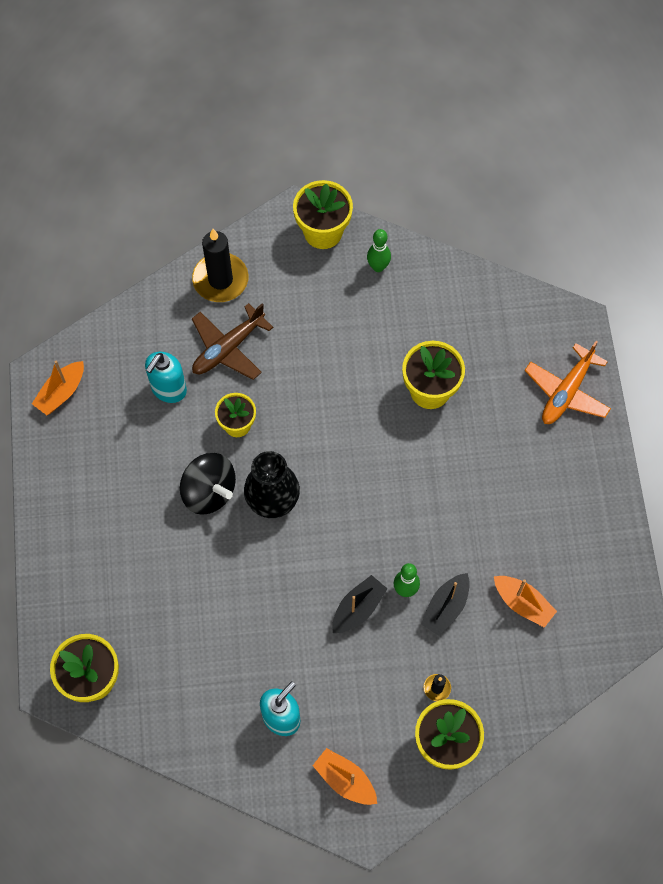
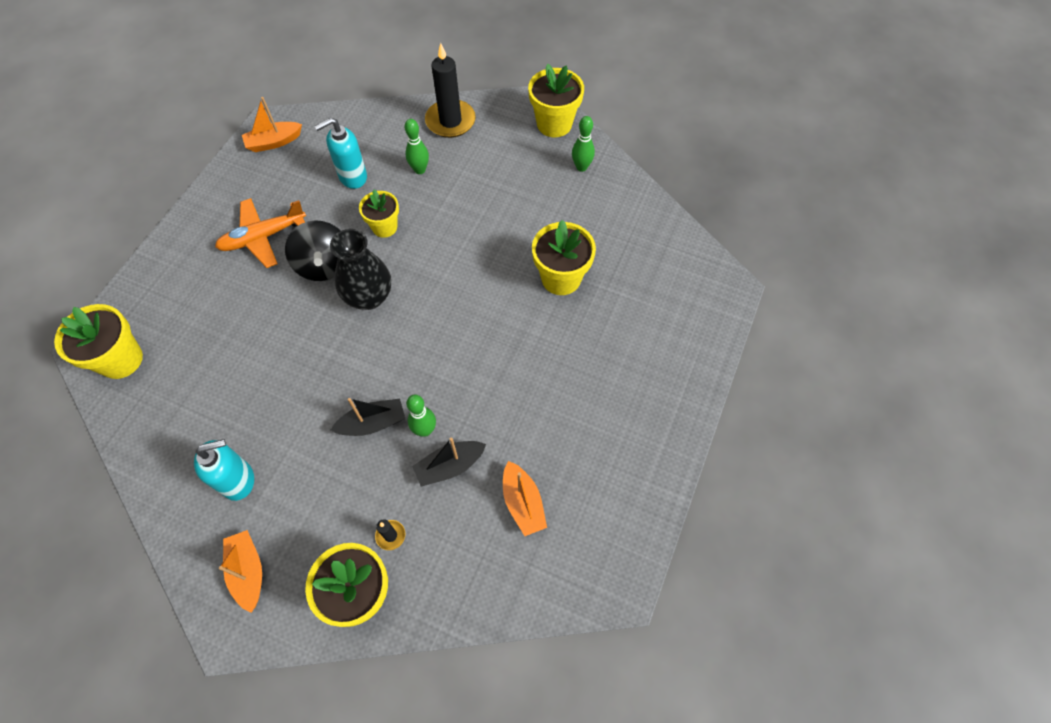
camera: 30 degrees right, 5 degrees down
brown plane [192,303,273,380] -> green bowling pin [405,119,429,174]
orange plane [524,341,611,424] -> orange plane moved to [215,198,306,268]

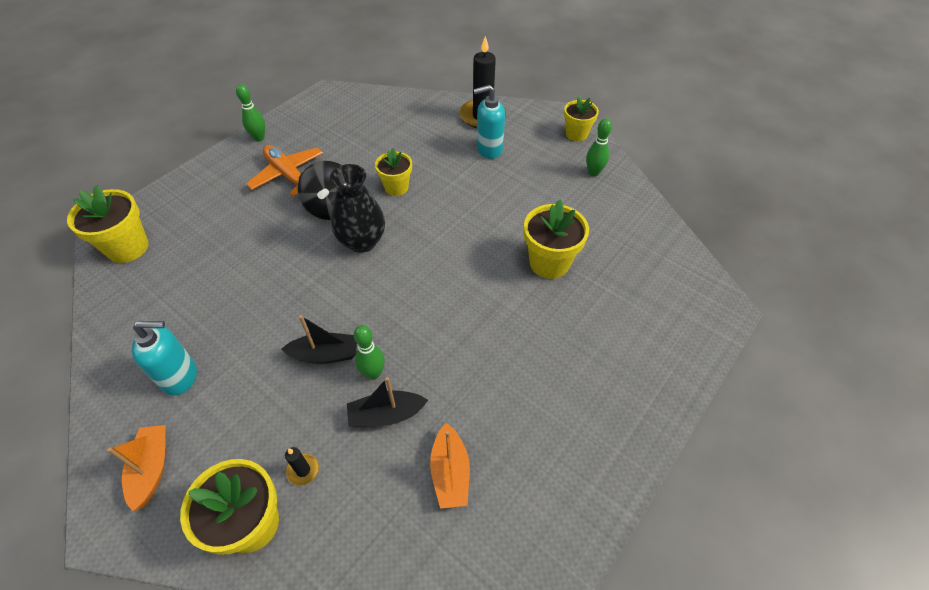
camera: 15 degrees right, 10 degrees down
orange plane [215,198,306,268] -> orange plane turned 60 degrees clockwise [246,145,323,196]
orange boat [242,97,302,152] -> none
turquoise soap dispenser [315,117,367,189] -> turquoise soap dispenser moved to [473,85,505,159]
green bowling pin [405,119,429,174] -> green bowling pin moved to [236,84,265,142]
yellow flower pot [528,64,584,137] -> yellow flower pot [564,96,599,141], size x0.66

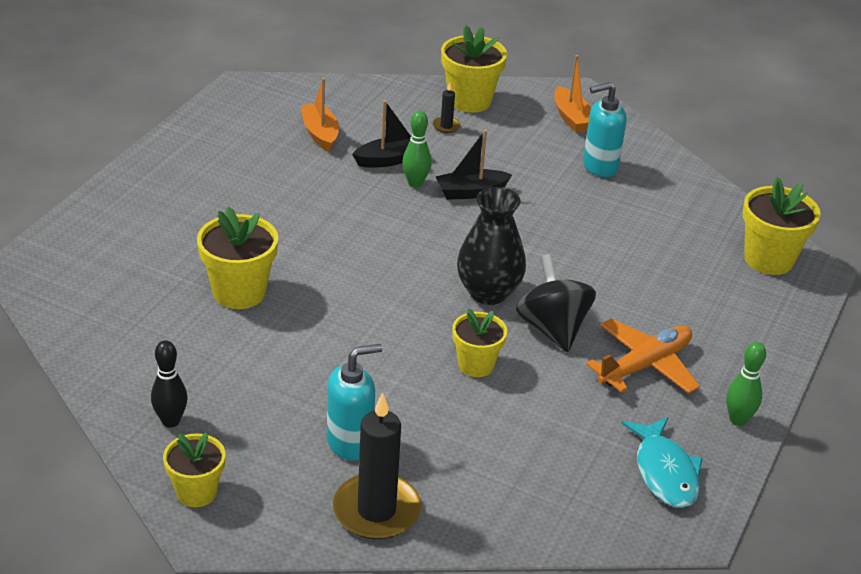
camera: 165 degrees right, 15 degrees down
orange plane [246,145,323,196] -> orange plane turned 75 degrees counterclockwise [586,319,700,394]
green bowling pin [586,118,612,177] -> black bowling pin [151,340,187,428]
none -> turquoise fish [622,417,703,508]

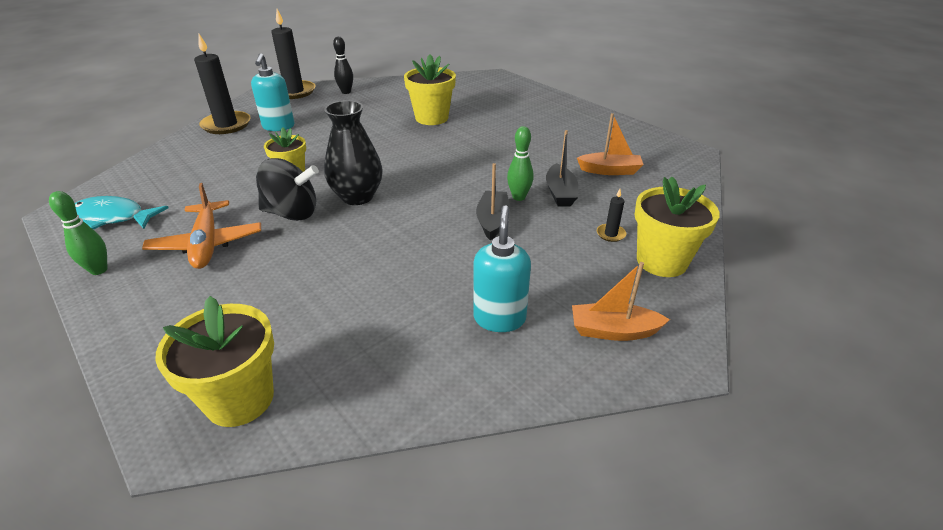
camera: 115 degrees right, 0 degrees up
yellow flower pot [163,433,226,507] -> black candle [271,9,316,99]

